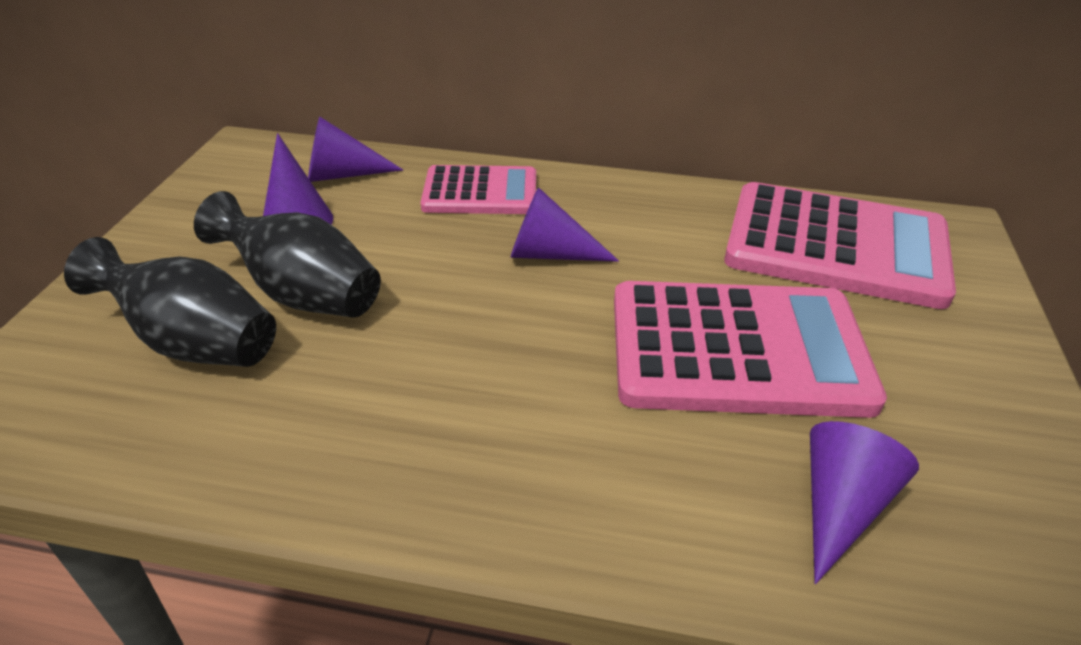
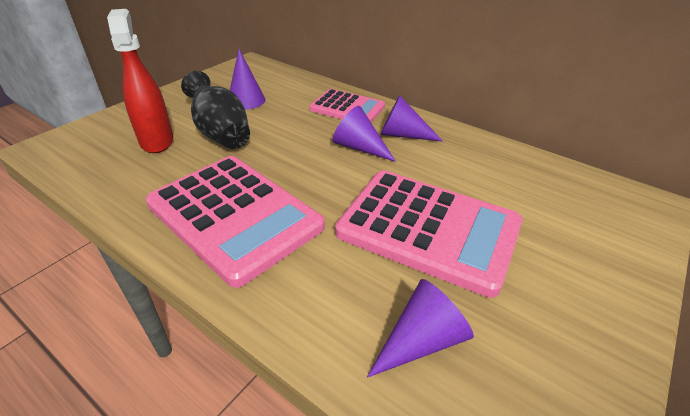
camera: 25 degrees right, 0 degrees up
black vase [64,237,276,367] -> red spray bottle [107,9,173,153]
purple cone [308,117,403,182] -> purple cone moved to [380,95,442,141]
pink calculator [724,182,956,309] -> pink calculator moved to [145,156,325,288]

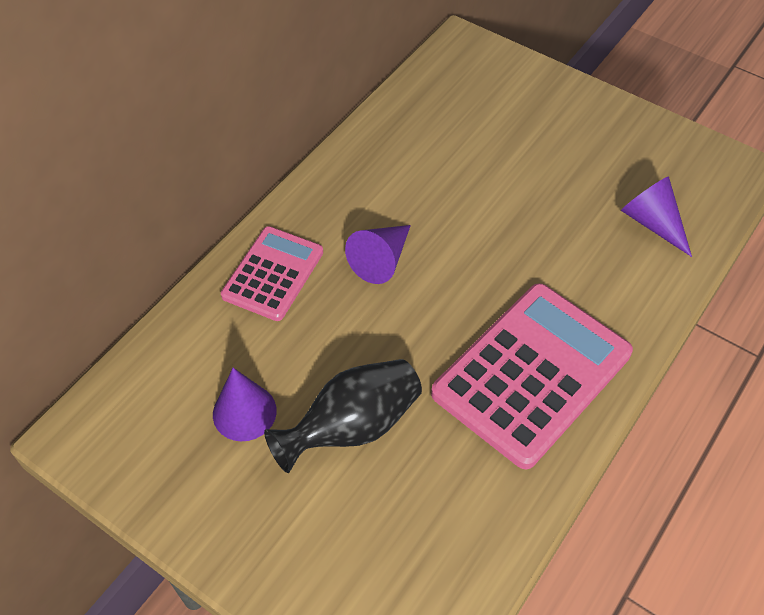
camera: 90 degrees left, 15 degrees up
red spray bottle [107,9,173,153] -> none
pink calculator [335,171,523,298] -> none
purple cone [380,95,442,141] -> none

